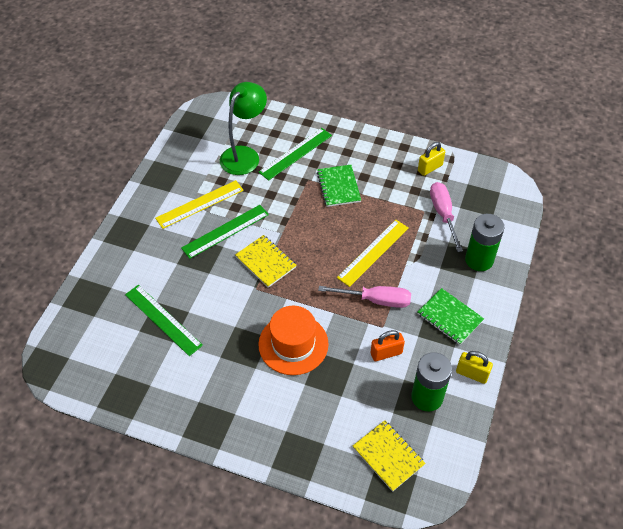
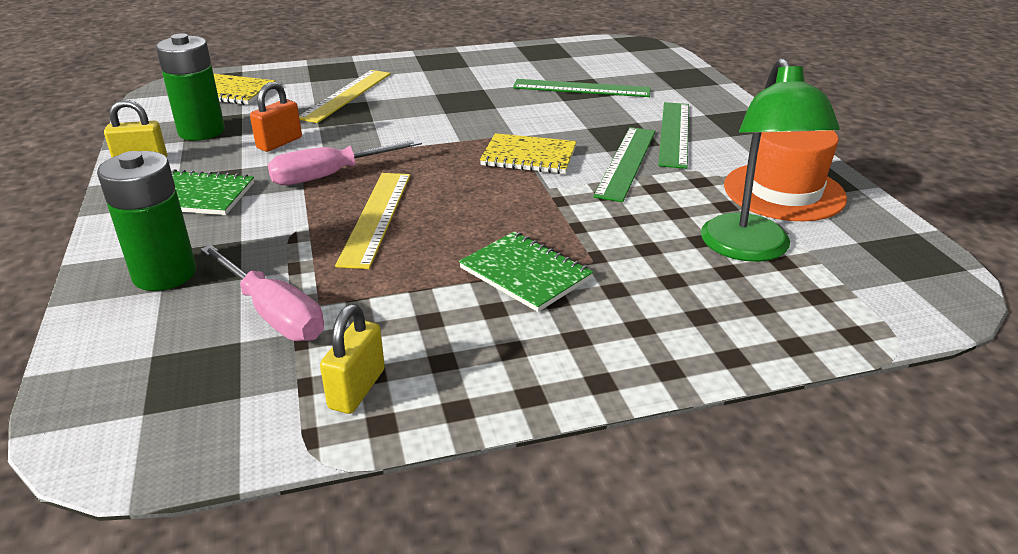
camera: 145 degrees right, 20 degrees down
yellow ruler [155,180,244,229] -> yellow ruler moved to [299,70,391,123]
orange hat [258,306,329,375] -> orange hat moved to [724,130,847,221]
green ruler [259,128,332,181] -> green ruler moved to [658,102,689,169]

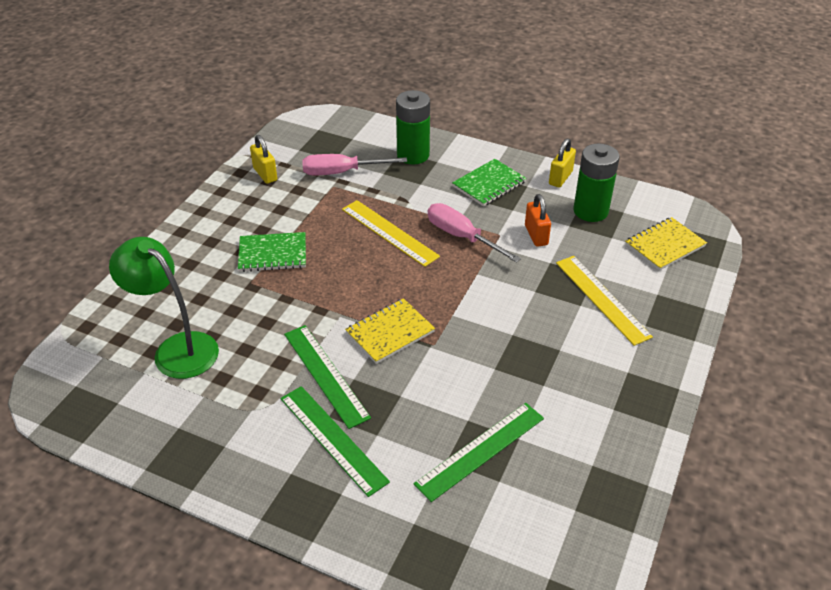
camera: 130 degrees right, 10 degrees up
pink screwdriver [268,139,422,185] -> pink screwdriver turned 60 degrees counterclockwise [428,203,521,263]
orange hat [724,130,847,221] -> none

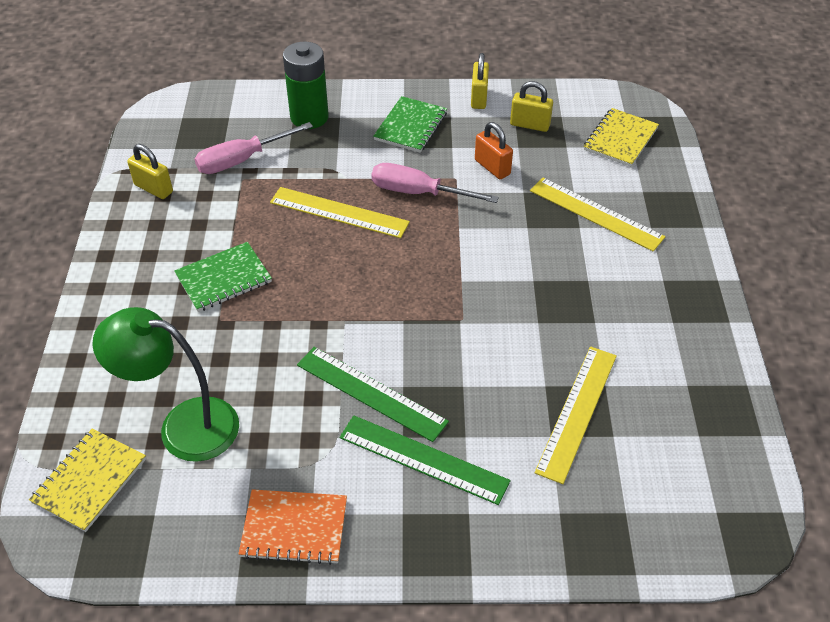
camera: 25 degrees left, 5 degrees up
yellow notebook [345,298,435,364] -> yellow notebook moved to [29,428,146,532]
green ruler [414,403,544,502] -> yellow ruler [535,346,617,484]
green battery [573,143,620,222] -> yellow padlock [510,81,553,132]
none -> orange notebook [238,489,347,565]

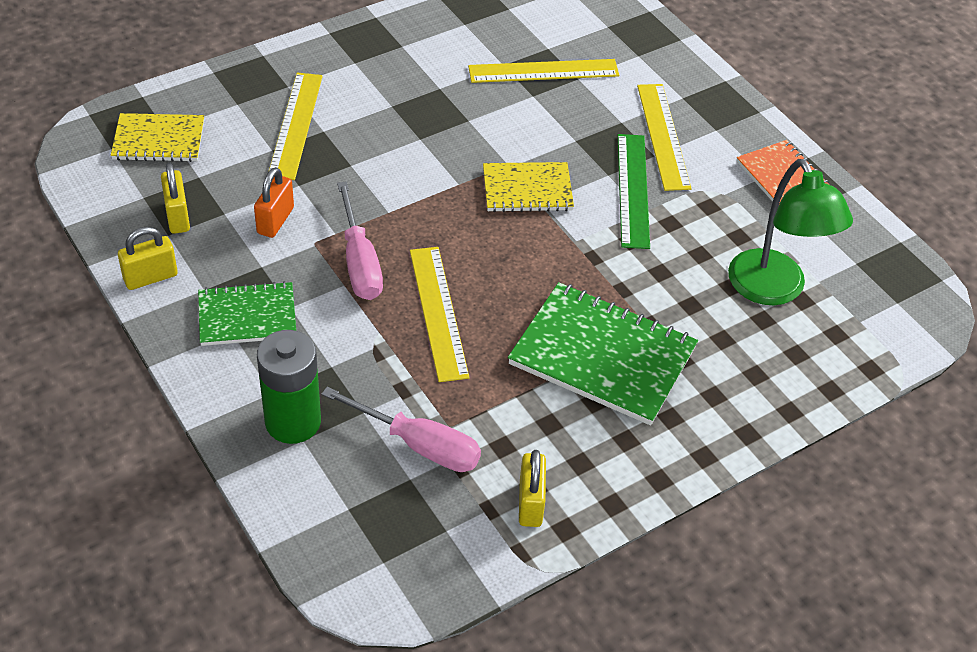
camera: 125 degrees left, 0 degrees up
yellow notebook [29,428,146,532] -> yellow notebook moved to [483,162,574,212]
green notebook [174,242,272,312] -> green notebook [508,282,698,425], size x1.65
green ruler [340,415,510,505] -> yellow ruler [637,84,692,191]

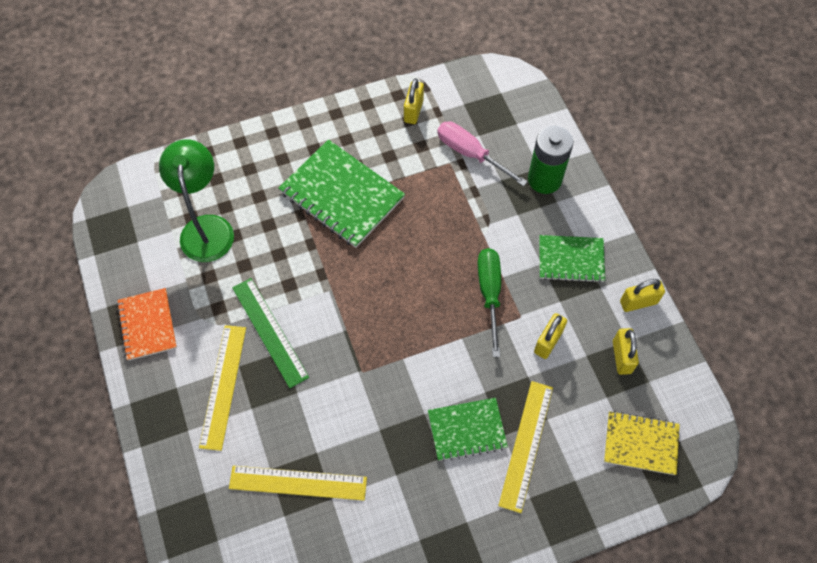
camera: 165 degrees left, 15 degrees up
orange padlock [254,167,294,238] -> yellow padlock [534,313,567,359]
pink screwdriver [337,181,383,300] -> green screwdriver [478,248,501,357]
yellow ruler [410,247,470,382] -> none
yellow notebook [483,162,574,212] -> none
green ruler [618,134,650,249] -> green ruler turned 45 degrees counterclockwise [232,278,309,388]
none -> green notebook [428,398,508,461]

